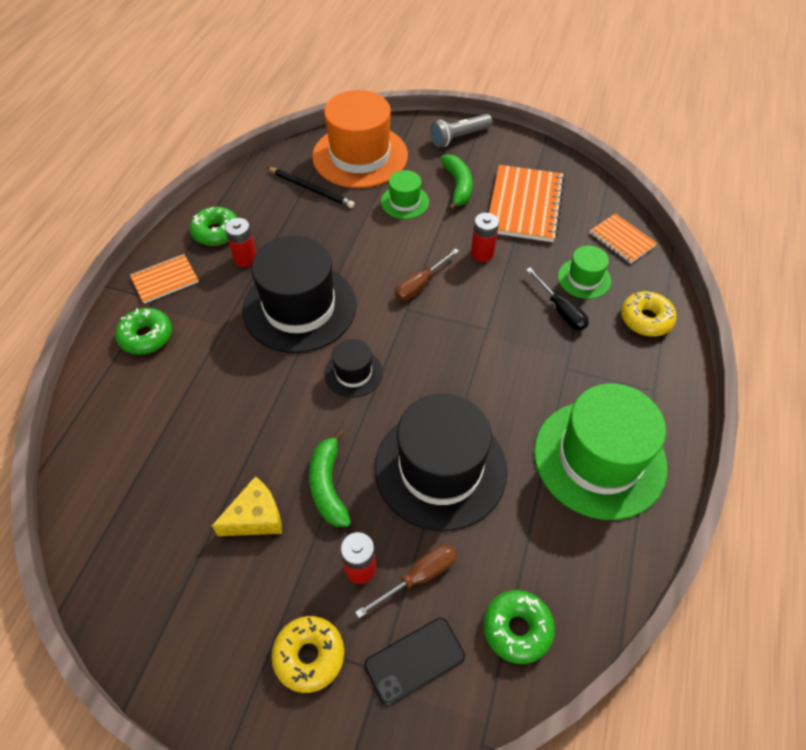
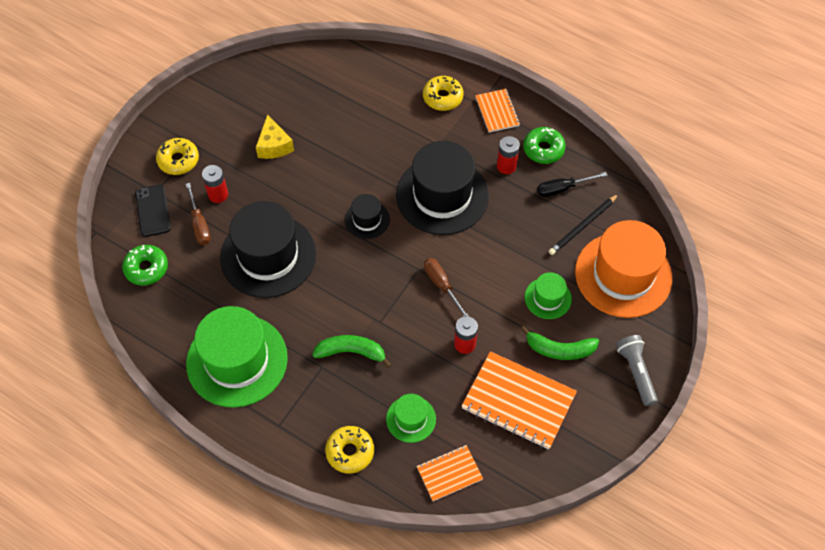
camera: 105 degrees right, 5 degrees up
green donut [115,308,172,355] -> yellow donut [423,76,464,111]
green banana [309,429,351,527] -> green banana moved to [312,335,392,368]
black screwdriver [526,268,589,330] -> black screwdriver moved to [537,172,607,197]

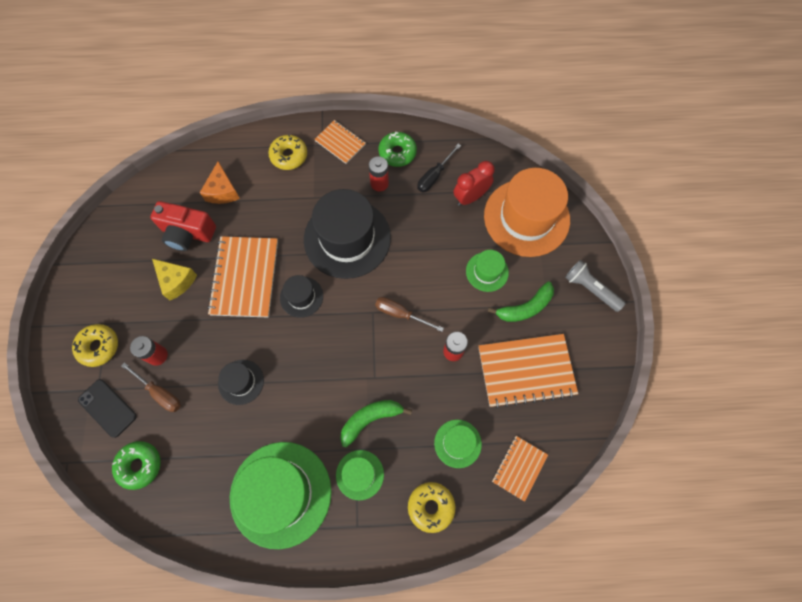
camera: 35 degrees left, 10 degrees up
black hat [220,201,316,298] -> black hat [218,360,264,405], size x0.48
black pencil [549,194,619,255] -> red clock [454,161,495,206]
none -> red camera [150,201,216,251]
none -> orange cheese [200,161,240,204]
none -> orange notebook [207,236,278,318]
none -> green hat [336,450,384,500]

